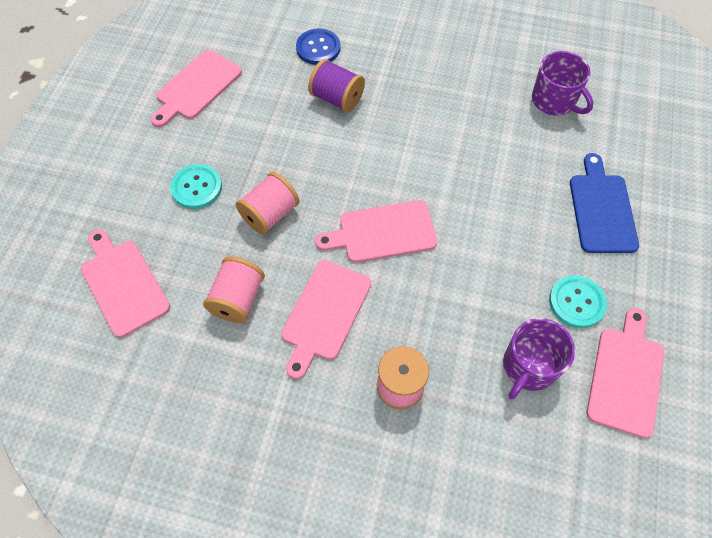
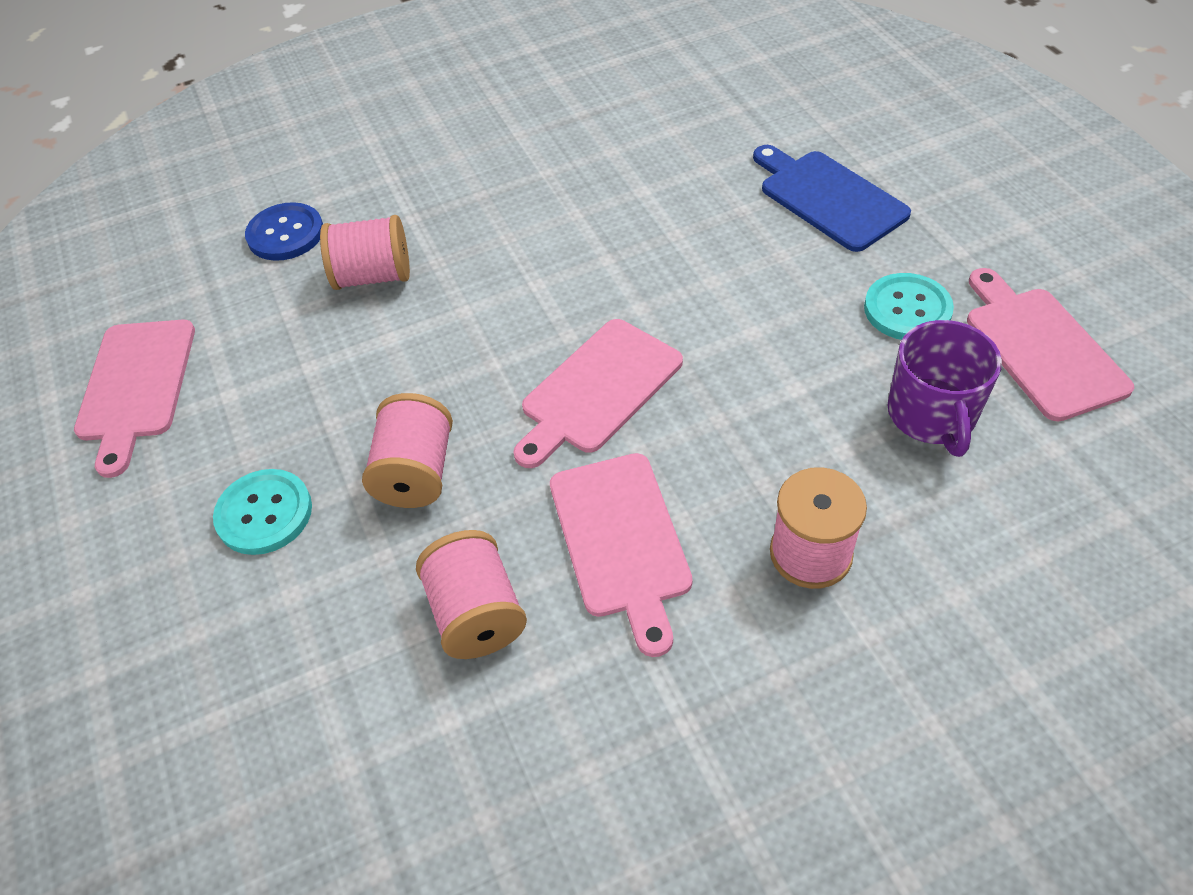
camera: 35 degrees left, 10 degrees down
pink cutting board [81,229,170,338] -> none
purple spool [308,59,365,112] -> pink spool [320,215,410,290]
purple mug [532,51,593,116] -> none

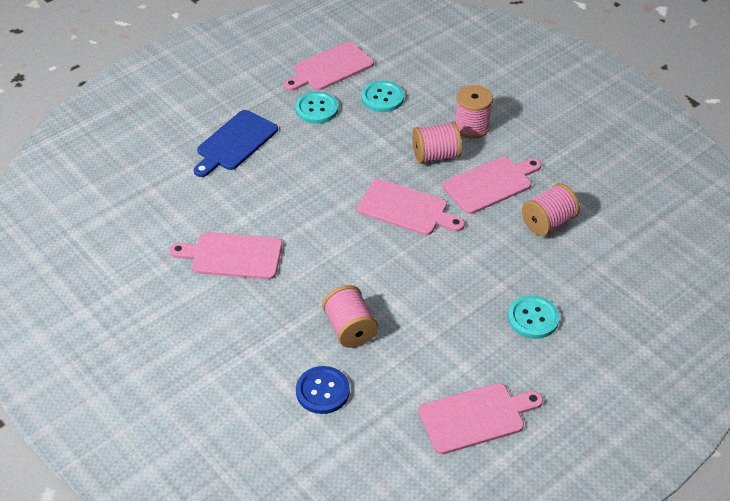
camera: 110 degrees left, 5 degrees down
pink spool [362,393,453,508] -> pink spool moved to [412,122,462,164]
purple mug [887,320,1002,457] -> turquoise button [361,81,404,112]
none -> pink cutting board [169,232,282,279]

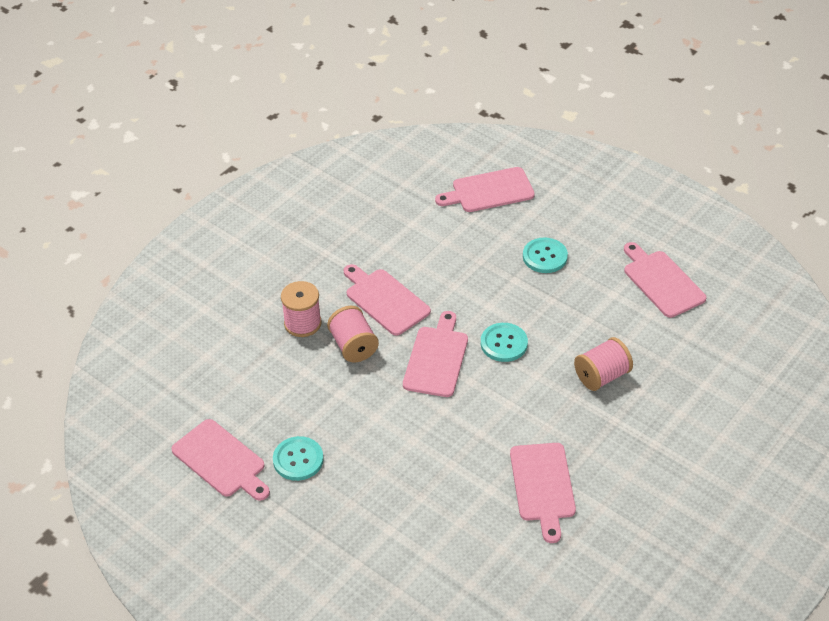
camera: 100 degrees left, 0 degrees up
blue cutting board [194,110,278,177] -> none
blue button [296,366,350,414] -> none
turquoise button [361,81,404,112] -> turquoise button moved to [481,323,528,362]
pink spool [522,183,580,236] -> none
none -> pink cutting board [435,167,535,212]

